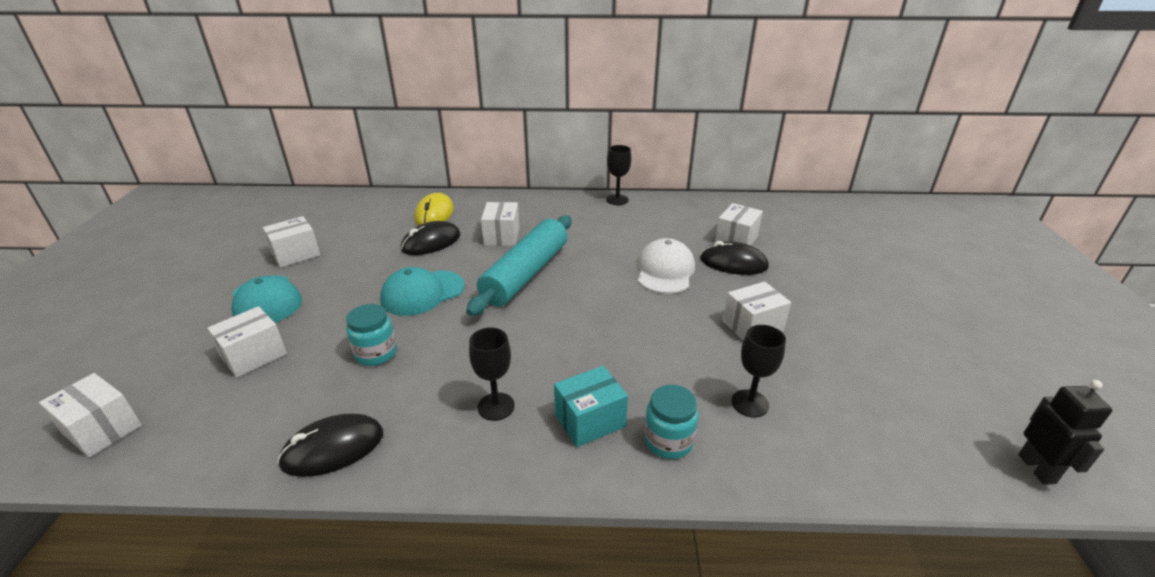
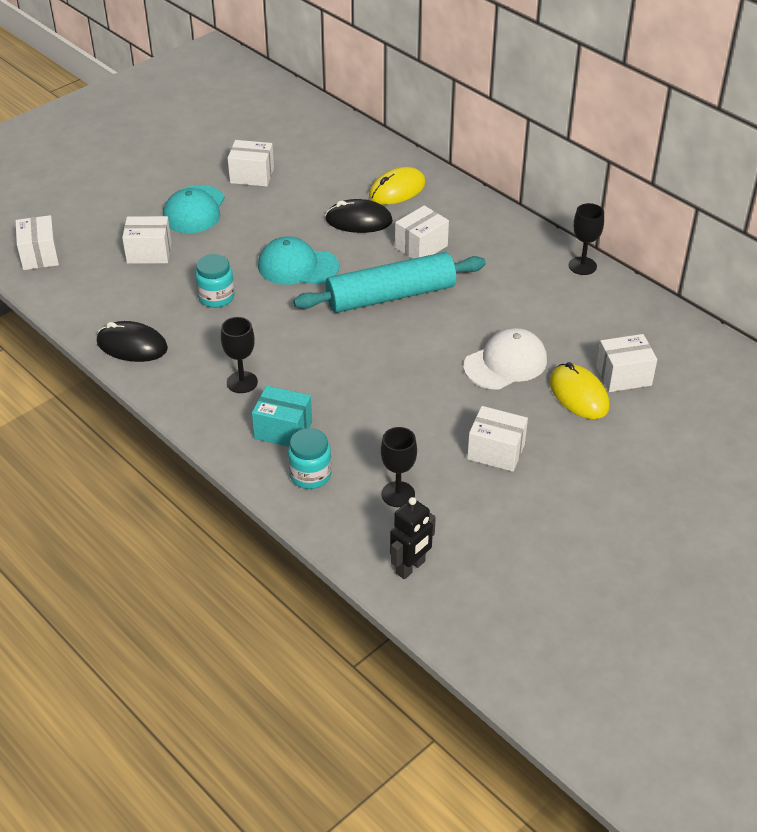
camera: 45 degrees right, 10 degrees up
black mouse [700,241,769,275] -> yellow mouse [550,362,610,419]
black robot [1018,380,1113,484] -> black robot moved to [390,497,436,579]

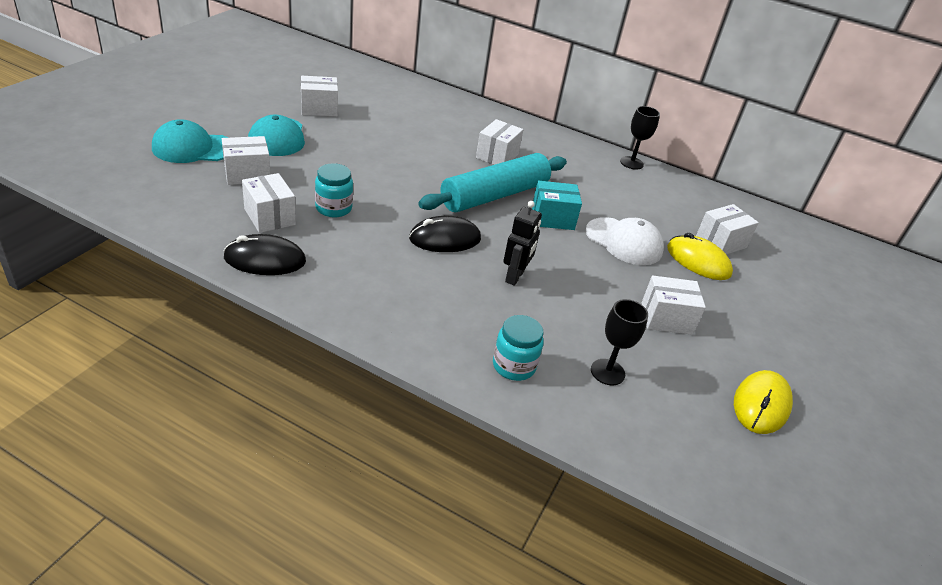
camera: 25 degrees left, 5 degrees down
white box [15,215,59,270] -> white box moved to [242,173,296,233]
black goblet [221,317,258,393] -> none
turquoise box [252,386,312,447] -> turquoise box moved to [532,181,582,230]
turquoise cap [258,237,339,285] -> turquoise cap moved to [152,119,228,163]
black mouse [325,199,393,233] -> black mouse moved to [409,216,481,252]
yellow mouse [369,167,426,205] -> yellow mouse moved to [734,370,793,434]
black robot [390,497,436,579] -> black robot moved to [503,201,542,286]
white cap [463,328,547,390] -> white cap turned 90 degrees clockwise [586,217,664,265]

